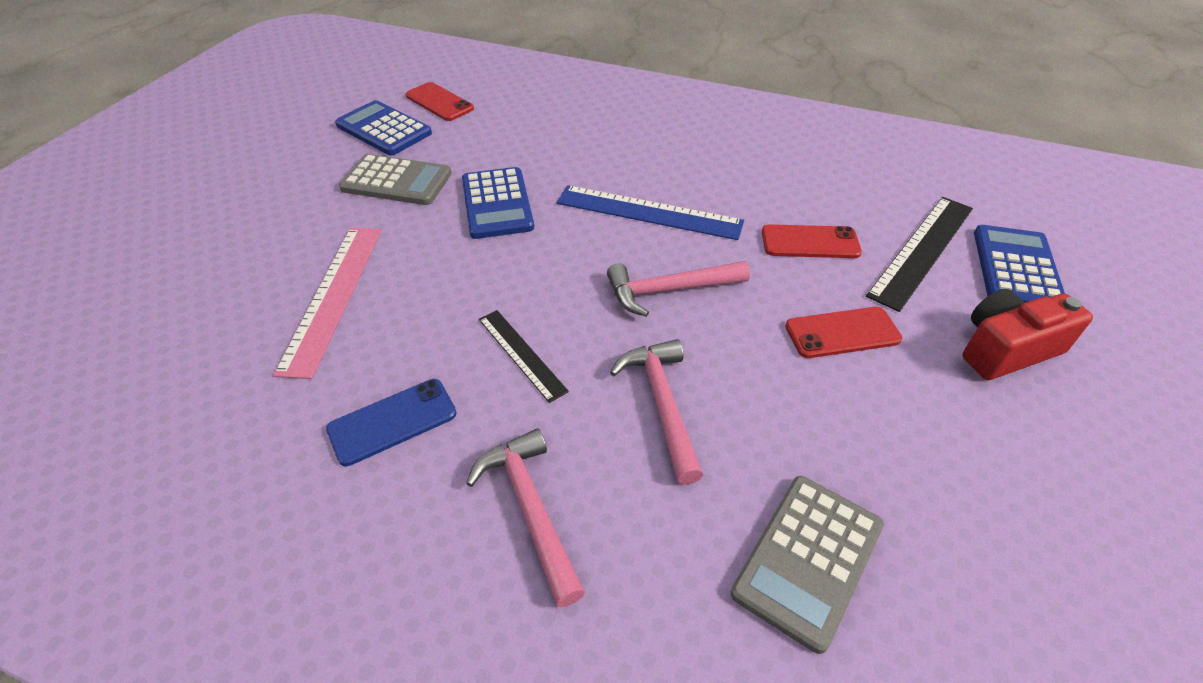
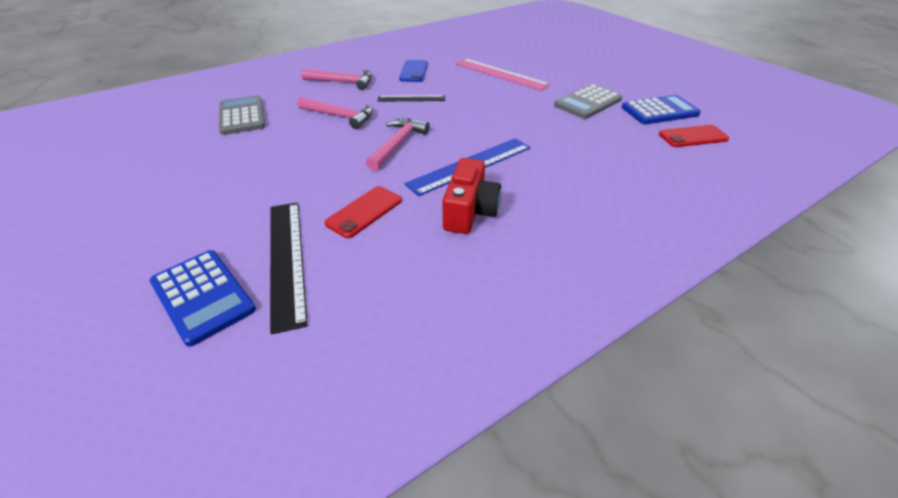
camera: 125 degrees right, 5 degrees down
blue calculator [462,167,534,239] -> none
red phone [785,307,902,358] -> none
red camera [962,289,1093,380] -> red camera moved to [442,158,501,234]

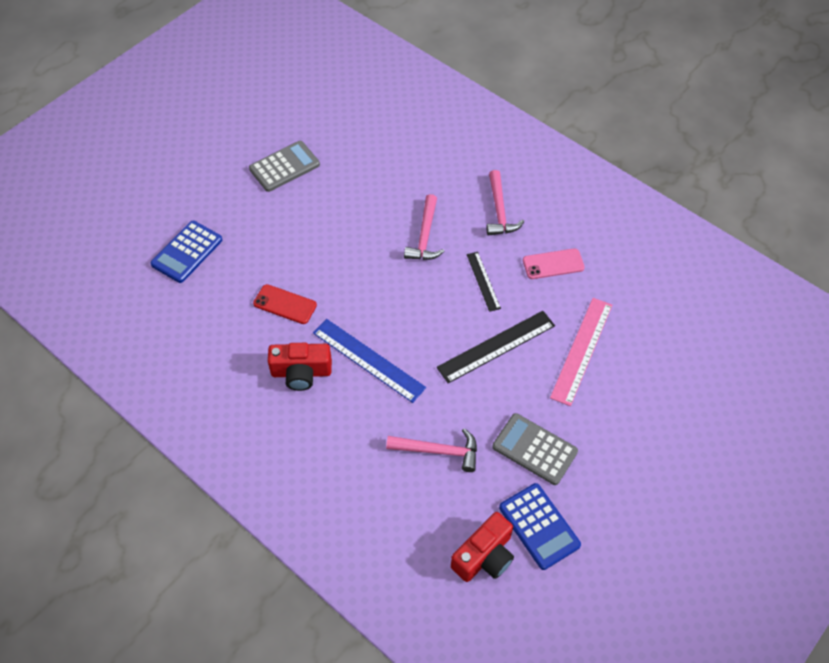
camera: 75 degrees right, 15 degrees up
grey calculator [219,96,265,135] -> grey calculator moved to [249,141,320,192]
black ruler [270,202,308,334] -> black ruler moved to [437,311,555,383]
pink hammer [366,118,429,170] -> pink hammer moved to [386,428,477,472]
blue phone [399,60,428,82] -> pink phone [523,248,585,279]
red phone [659,125,729,147] -> red camera [451,512,514,582]

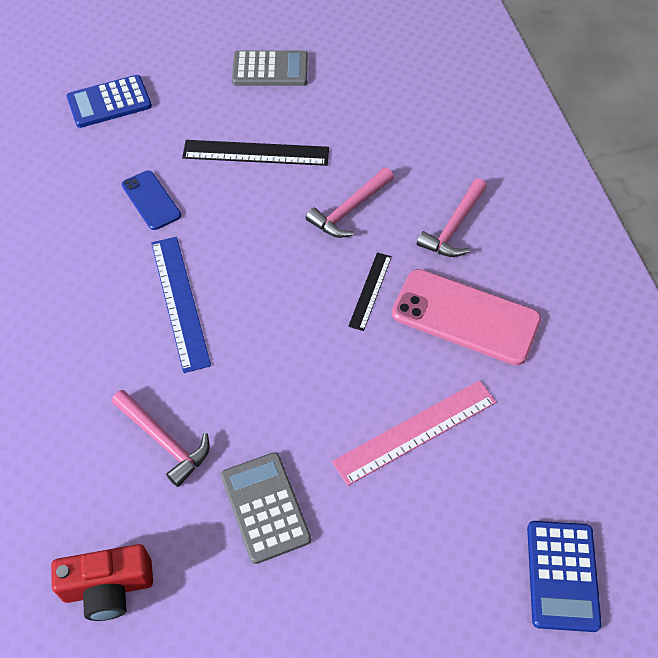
camera: 35 degrees right, 0 degrees up
red phone [253,284,317,324] -> blue phone [122,170,181,230]
red camera [268,343,332,391] -> none
black ruler [437,311,555,383] -> black ruler moved to [182,140,329,166]
blue calculator [499,483,581,570] -> blue calculator moved to [527,521,602,632]
pink phone [523,248,585,279] -> pink phone [392,269,541,365], size x1.78

